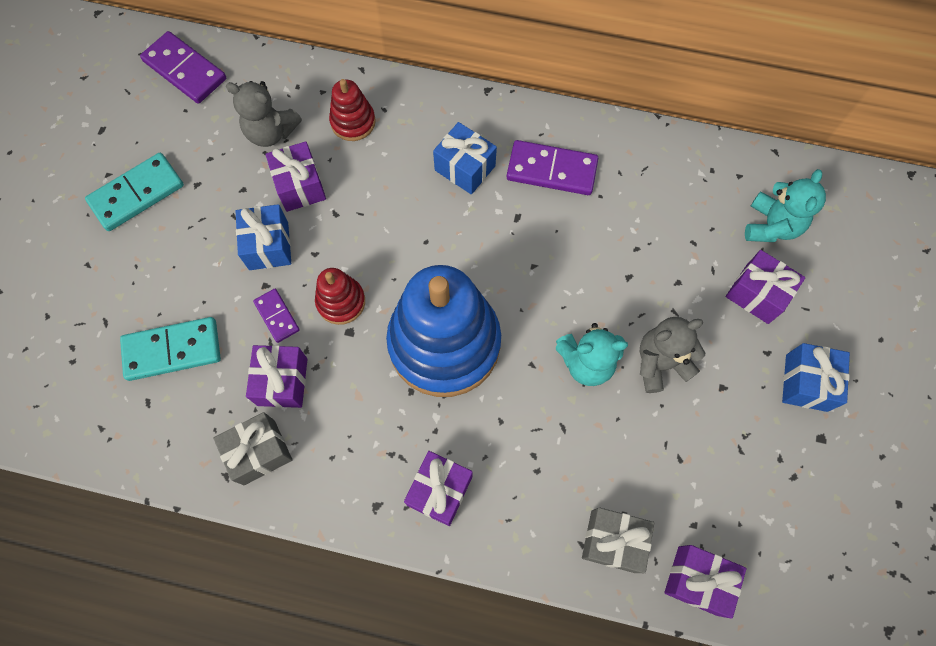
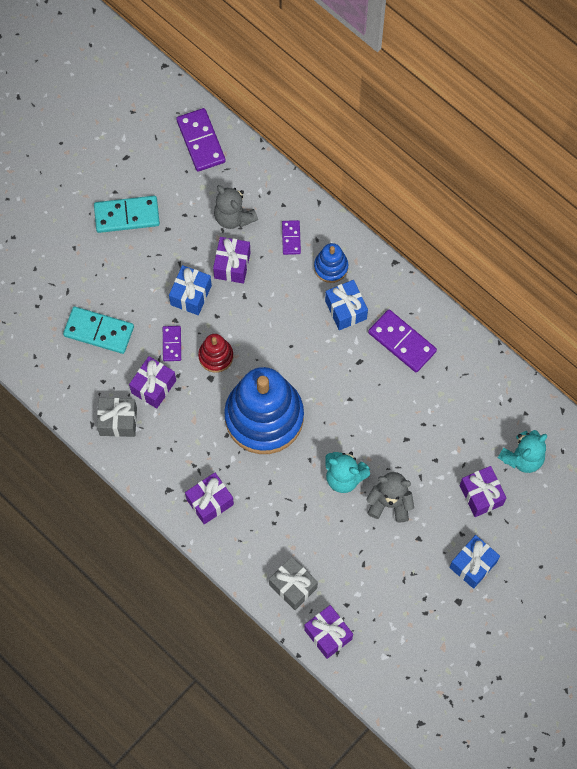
camera: 30 degrees right, 0 degrees up
red stacking toy [329,79,376,141] -> purple domino [282,220,301,255]
none -> blue stacking toy [314,243,348,283]

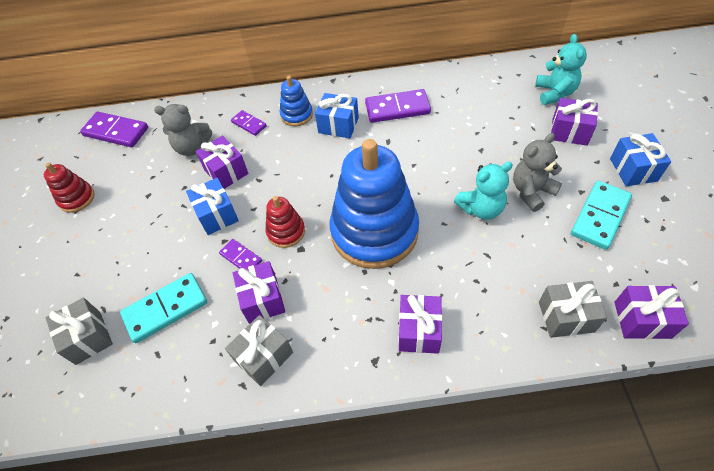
camera: 45 degrees left, 15 degrees down
turquoise domino [94,196,160,233] -> turquoise domino moved to [571,181,632,250]
none -> red stacking toy [44,163,94,213]
none -> grey gift [46,298,113,365]

